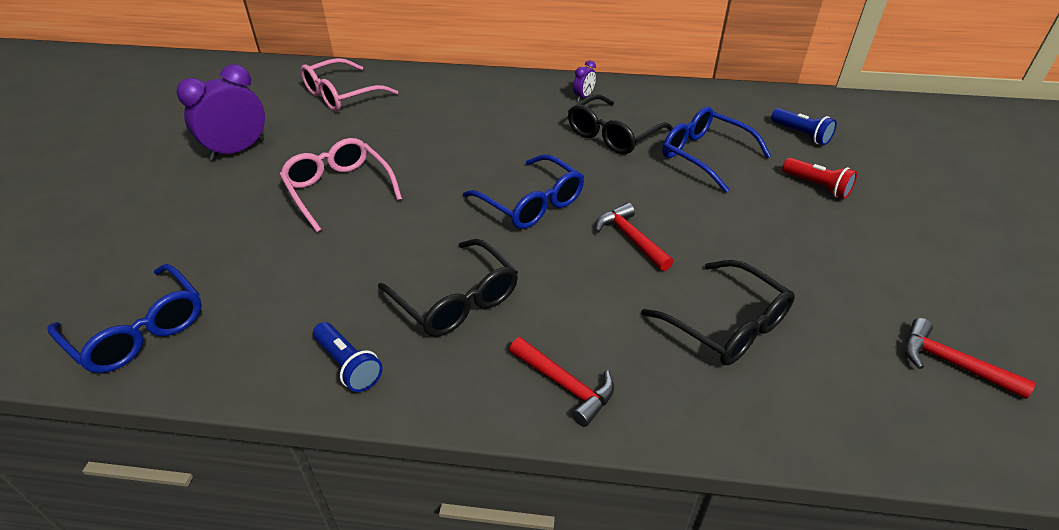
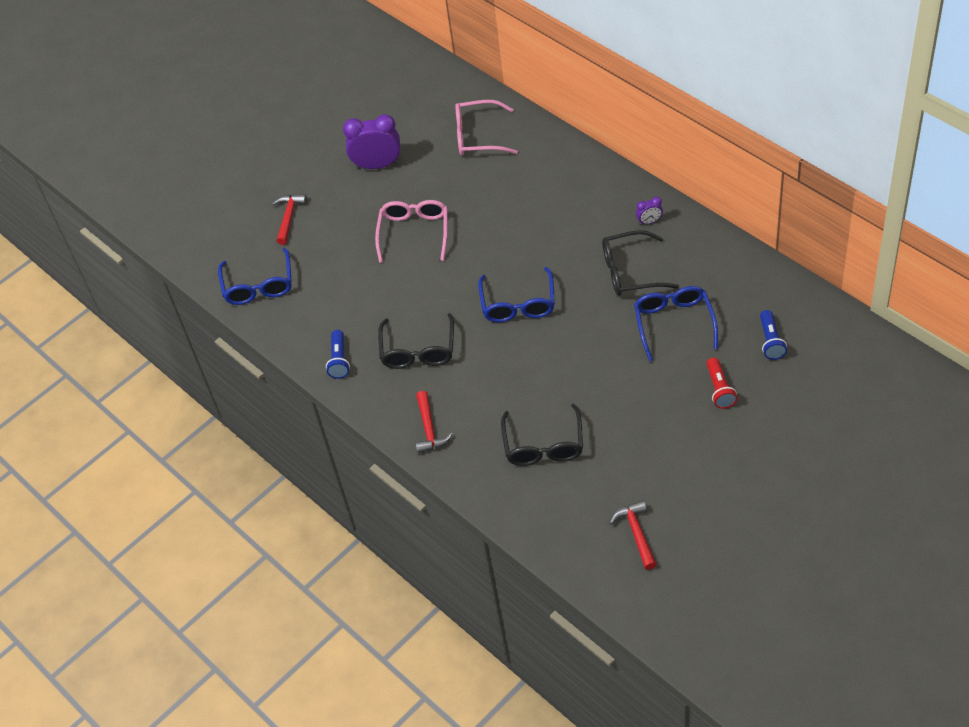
camera: 45 degrees right, 10 degrees up
red hammer [596,203,673,271] -> red hammer moved to [272,194,307,245]

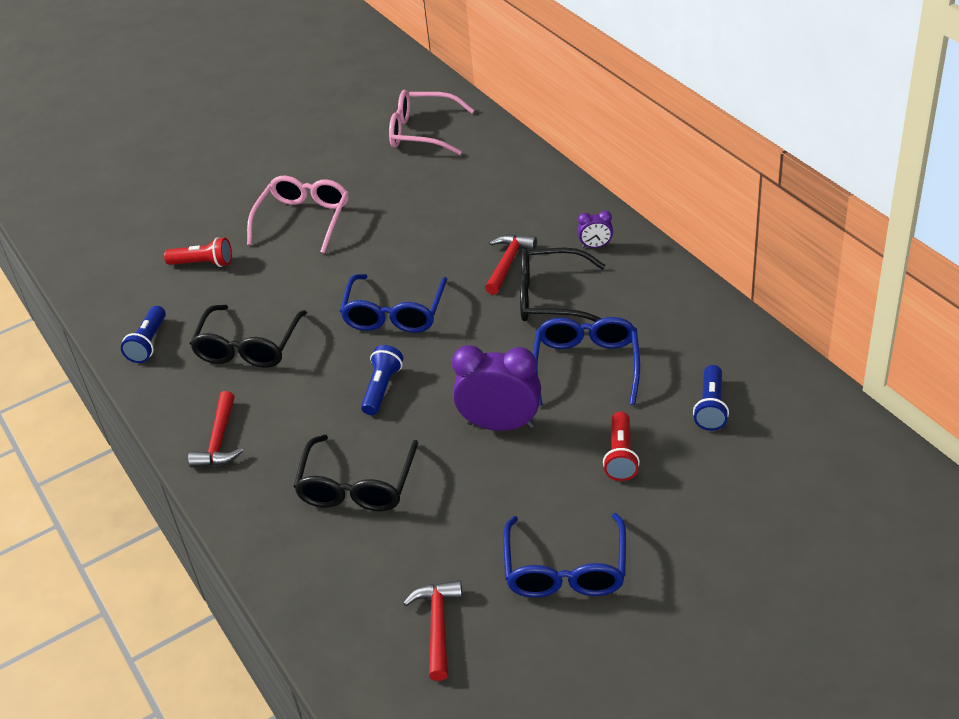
camera: 10 degrees right, 10 degrees down
blue glasses [218,248,292,305] -> blue glasses moved to [503,513,626,598]
red hammer [272,194,307,245] -> red hammer moved to [485,234,537,295]
purple clock [343,114,400,169] -> purple clock moved to [452,345,541,431]
none -> red flashlight [164,237,232,267]
none -> blue flashlight [361,345,403,415]

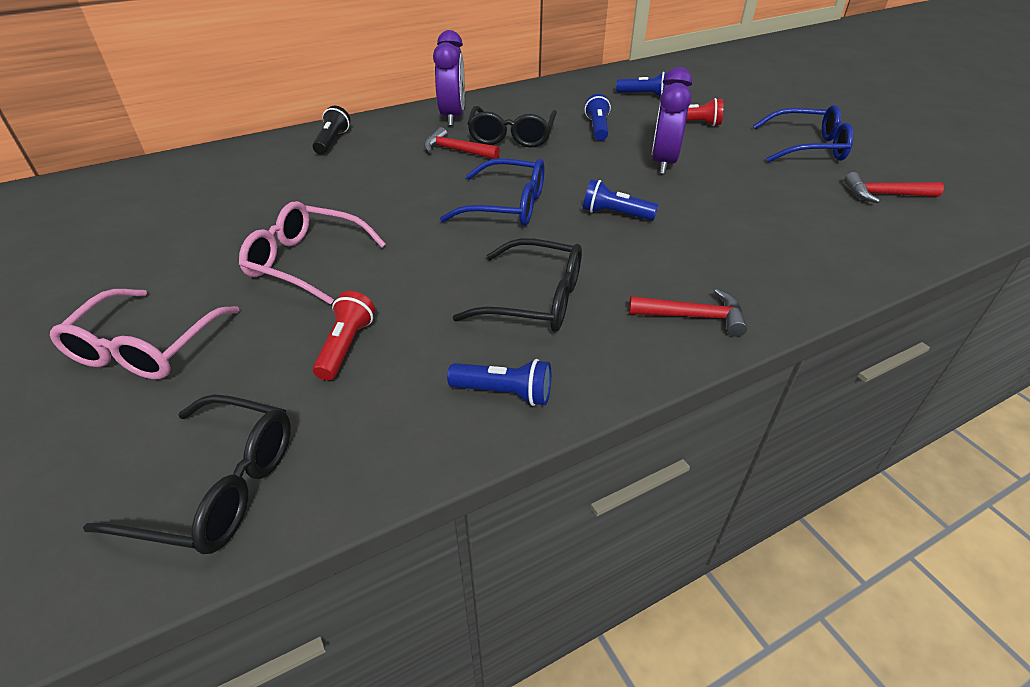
camera: 90 degrees left, 0 degrees up
black glasses [293,435,418,511] -> black glasses moved to [83,394,291,554]
pink glasses [389,90,474,155] -> pink glasses moved to [50,289,239,379]
blue glasses [533,317,640,405] -> blue flashlight [585,94,611,141]
purple clock [577,210,613,248] -> purple clock [433,30,465,126], size x2.13
none -> black flashlight [312,106,350,155]

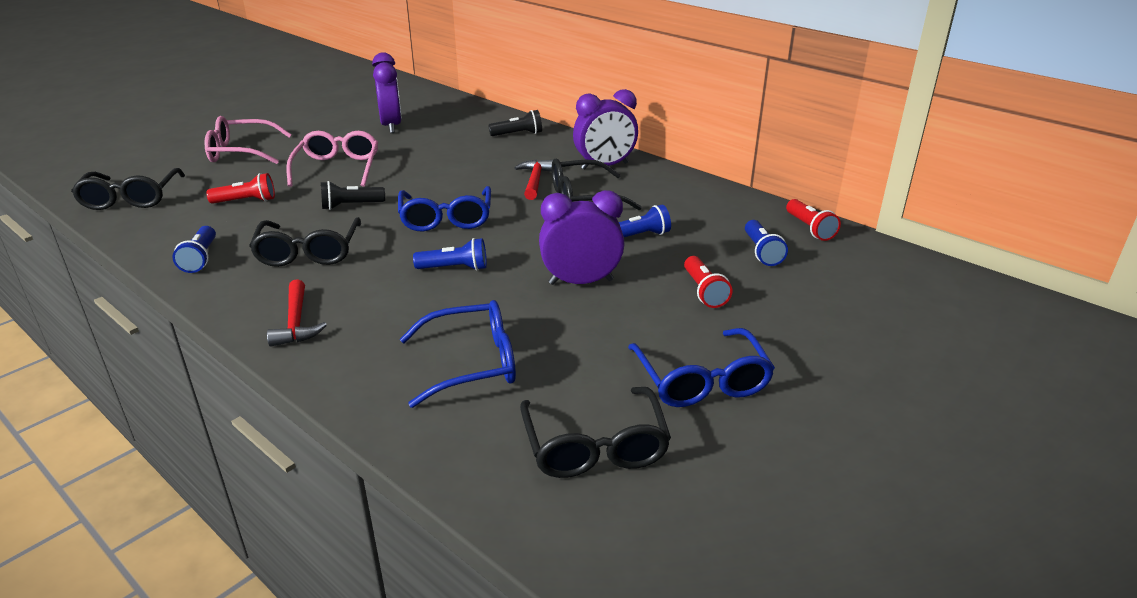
camera: 70 degrees right, 10 degrees down
blue flashlight [583,179,658,221] -> blue flashlight turned 90 degrees clockwise [413,238,487,270]
red hammer [844,172,944,203] -> black glasses [520,387,671,478]
none -> black flashlight [321,181,385,210]
none -> purple clock [372,52,402,133]
none -> blue glasses [400,300,516,408]
none -> red flashlight [786,199,841,241]

